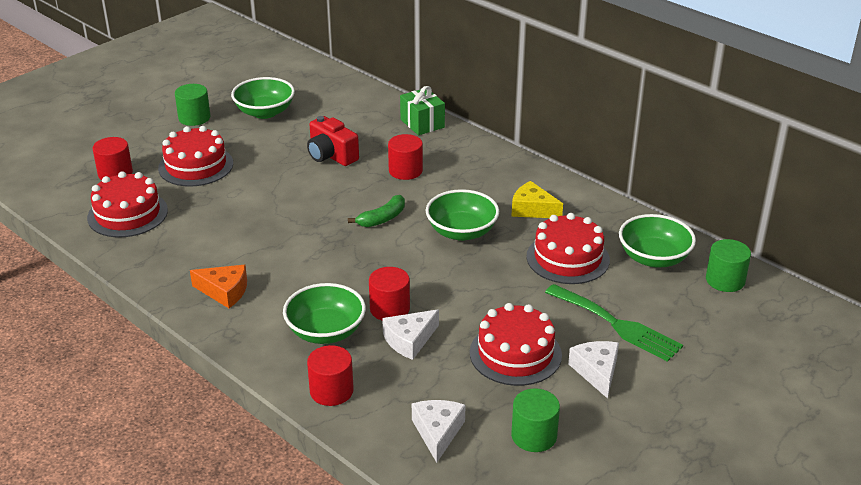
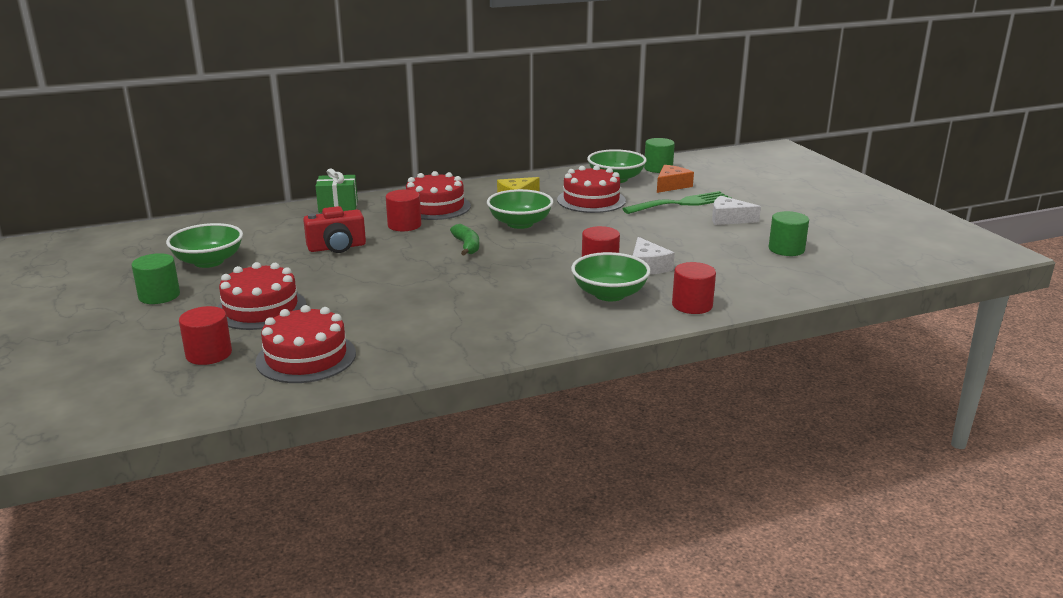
camera: 65 degrees left, 10 degrees down
orange cheese [190,265,247,308] -> orange cheese moved to [657,165,694,193]
white cheese [412,400,465,463] -> none
red cake [470,303,562,386] -> red cake moved to [406,171,471,220]

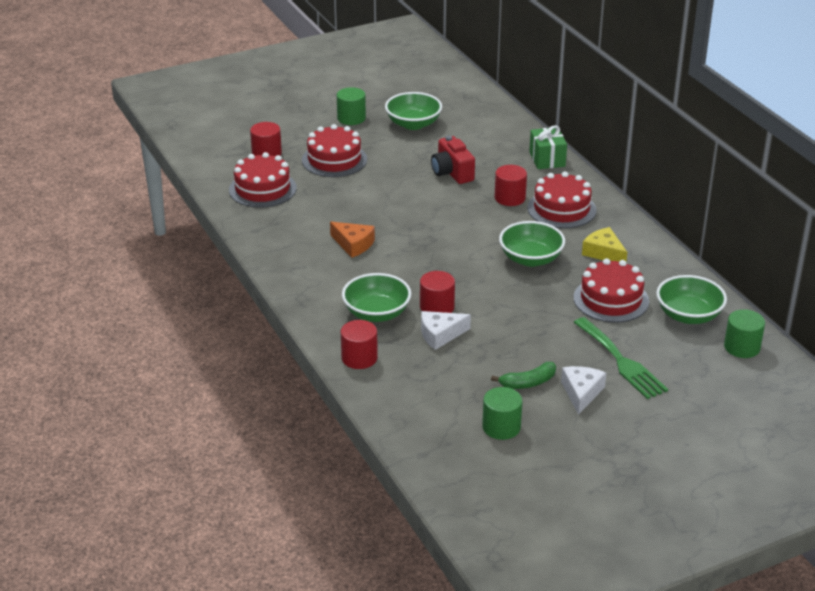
camera: 85 degrees right, 10 degrees up
green banana [450,224,479,256] -> green banana moved to [491,362,556,389]
orange cheese [657,165,694,193] -> orange cheese moved to [330,222,375,258]

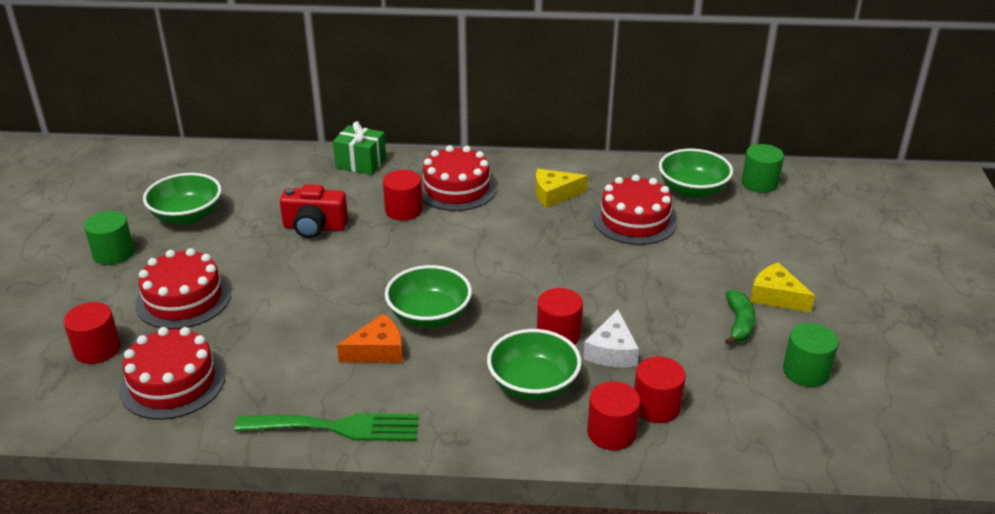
camera: 60 degrees left, 0 degrees up
green bowl [499,221,565,267] -> green bowl moved to [385,265,472,328]
white cheese [561,366,606,415] -> yellow cheese [750,262,815,312]
green fork [573,317,668,399] -> green fork moved to [235,413,419,441]
none -> red cylinder [634,357,686,423]

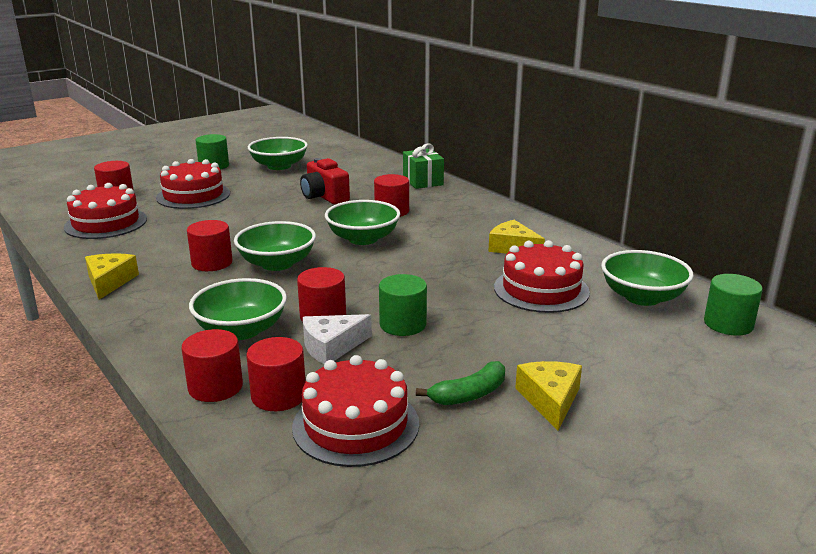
camera: 50 degrees right, 10 degrees down
green fork [235,413,419,441] -> yellow cheese [85,253,139,300]
orange cheese [337,314,403,363] -> red cylinder [187,220,233,271]
red cake [421,145,497,211] -> red cake moved to [292,355,419,467]
green cylinder [783,323,838,387] -> green cylinder moved to [379,274,427,336]
none -> green bowl [325,200,400,245]

